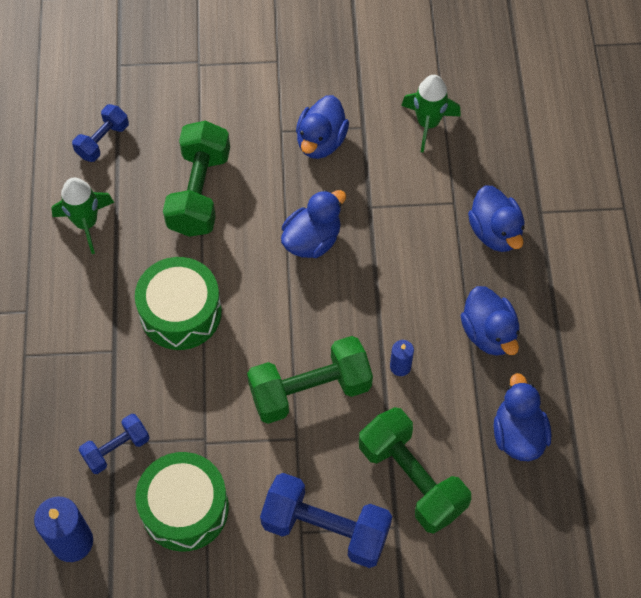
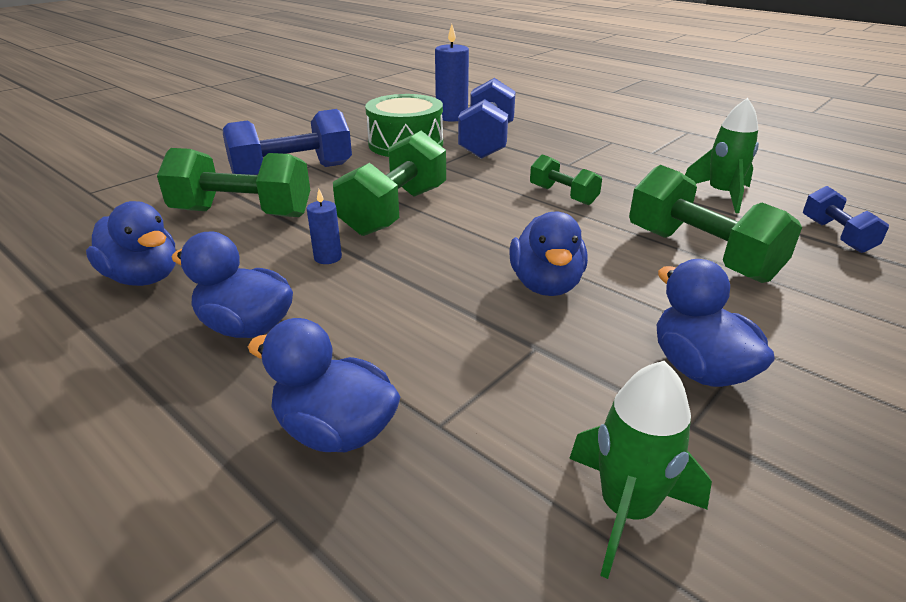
camera: 135 degrees right, 30 degrees down
blue dumbbell [79,414,150,474] -> blue dumbbell [458,78,516,159], size x1.80
green drum [135,257,222,350] -> green dumbbell [530,154,602,205]

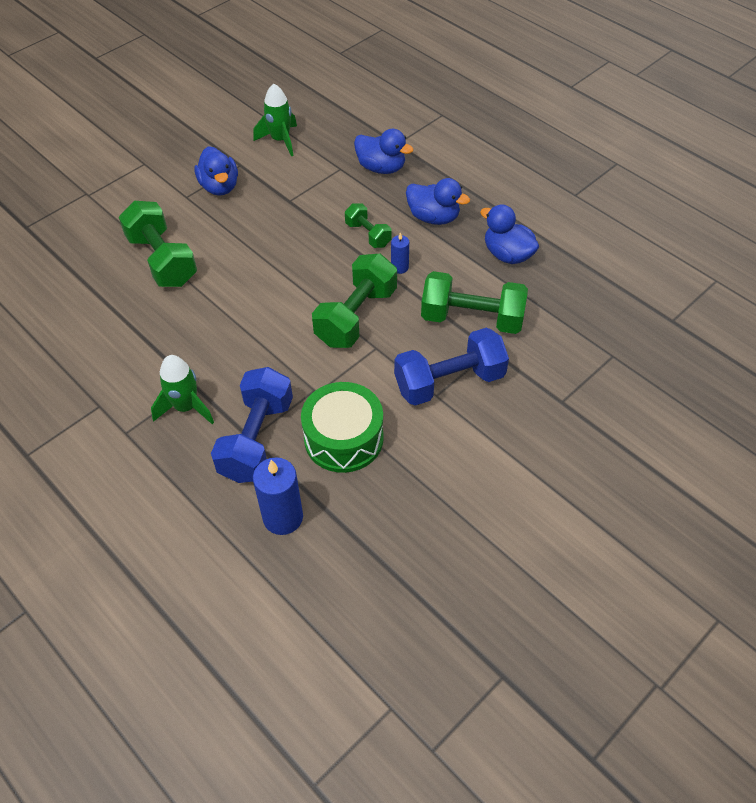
camera: 175 degrees left, 20 degrees up
blue duck [510,211,588,296] -> none
green dumbbell [530,154,602,205] -> green dumbbell moved to [345,203,392,248]
green rocket [685,98,759,213] -> green rocket moved to [151,355,214,424]
blue dumbbell [803,186,889,253] -> none

